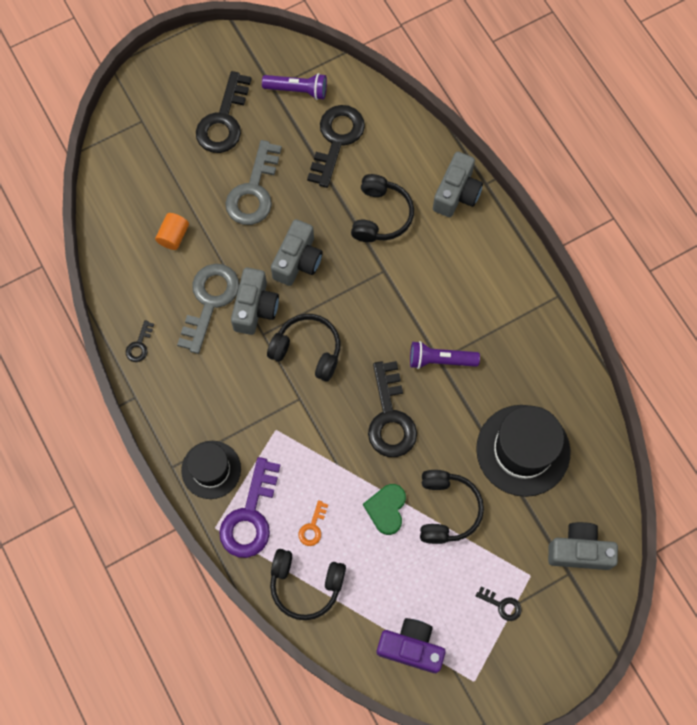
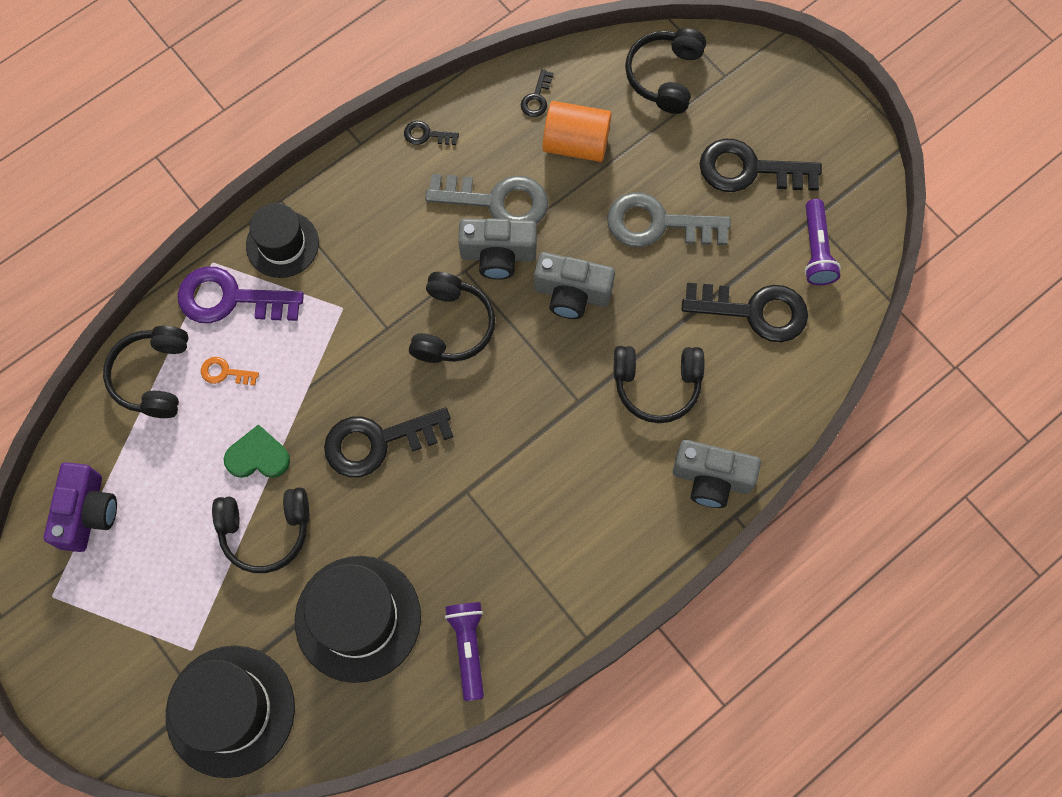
camera: 80 degrees right, 0 degrees up
orange cylinder [155,213,189,250] -> orange cylinder [542,101,612,162], size x1.63
purple flashlight [410,341,480,369] -> purple flashlight moved to [445,602,484,701]
black key [476,586,522,621] -> black key moved to [521,69,554,117]
grey camera [548,522,618,570] -> black hat [166,646,295,778]
none -> black headphones [625,28,706,114]

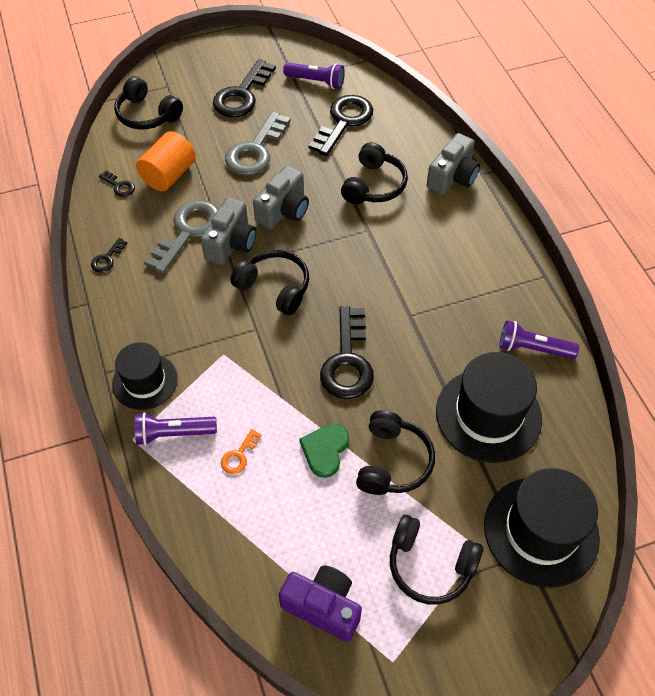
camera: 70 degrees left, 15 degrees down
black headphones [103,326,188,418] -> black headphones moved to [390,515,483,605]
purple key [178,266,304,323] -> purple flashlight [135,412,217,446]

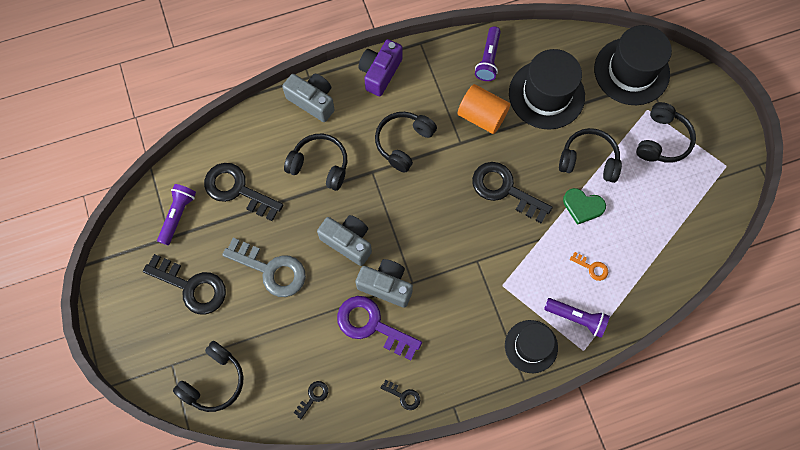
camera: 90 degrees left, 15 degrees up
purple flashlight [135,412,217,446] -> purple flashlight turned 60 degrees counterclockwise [544,298,610,338]
orange cylinder [136,131,196,191] -> orange cylinder moved to [457,84,510,134]
grey key [144,200,218,274] -> purple key [337,296,422,360]
black headphones [231,249,309,315] -> black headphones moved to [375,112,437,173]
purple camera [279,565,362,642] -> purple camera moved to [358,39,402,96]
black key [320,306,374,399] -> black key turned 150 degrees counterclockwise [472,162,553,223]

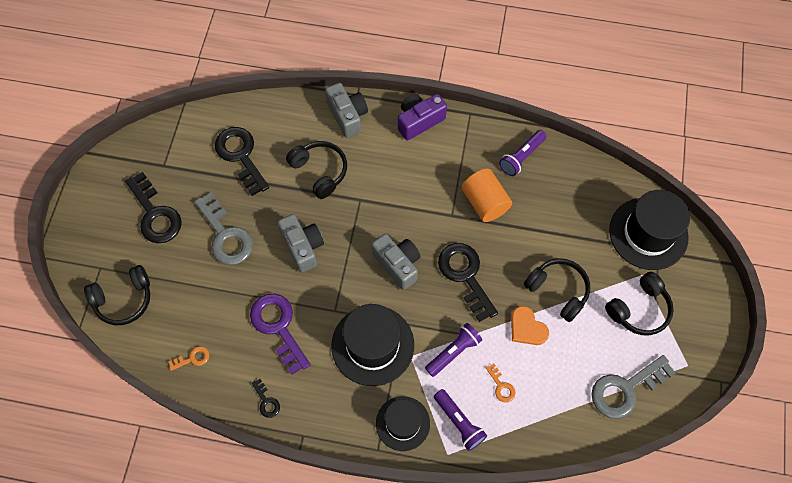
camera: 30 degrees right, 5 degrees down
purple flashlight [157,184,196,245] -> purple flashlight moved to [425,323,482,377]
black key [294,381,328,419] -> orange key [169,346,209,371]
grey camera [356,259,413,308] -> grey camera moved to [371,234,421,290]
black headphones [375,112,437,173] -> none
black hat [509,49,585,130] -> black hat moved to [331,304,414,386]
green heart [563,188,606,225] -> orange heart [511,306,549,345]
none -> grey key [591,355,676,419]

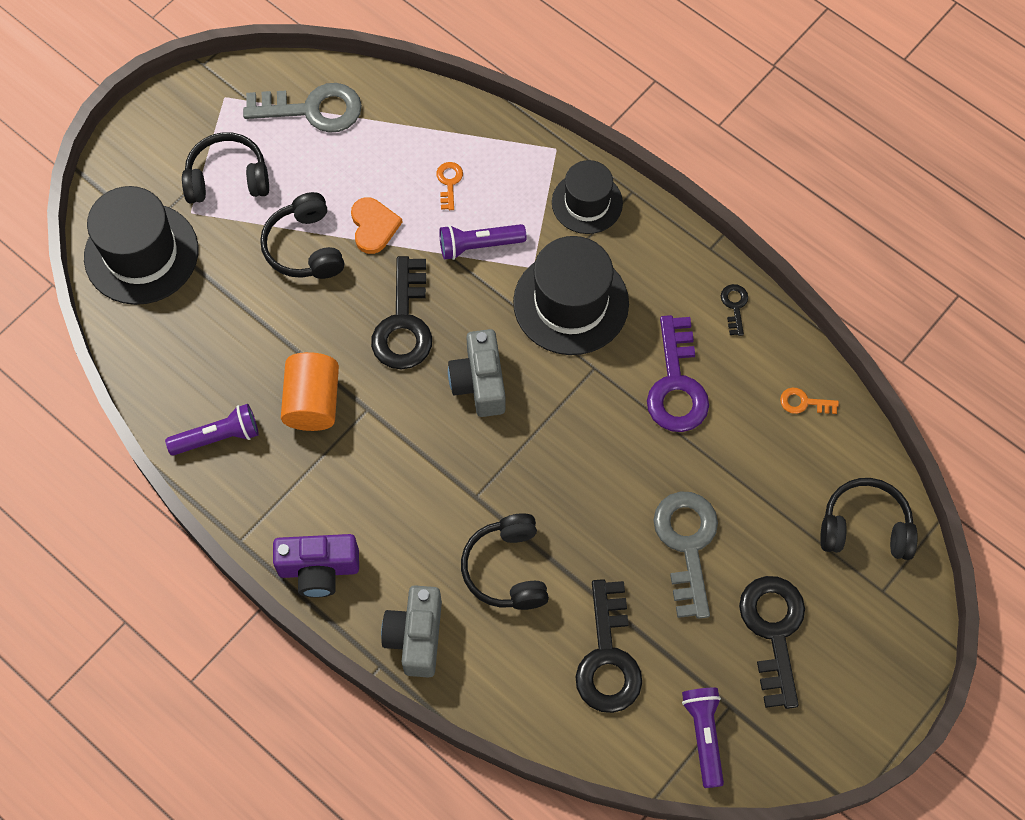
camera: 150 degrees left, 0 degrees up
grey camera [277,214,324,273] -> none
purple flashlight [434,389,487,451] -> purple flashlight moved to [682,688,724,788]

